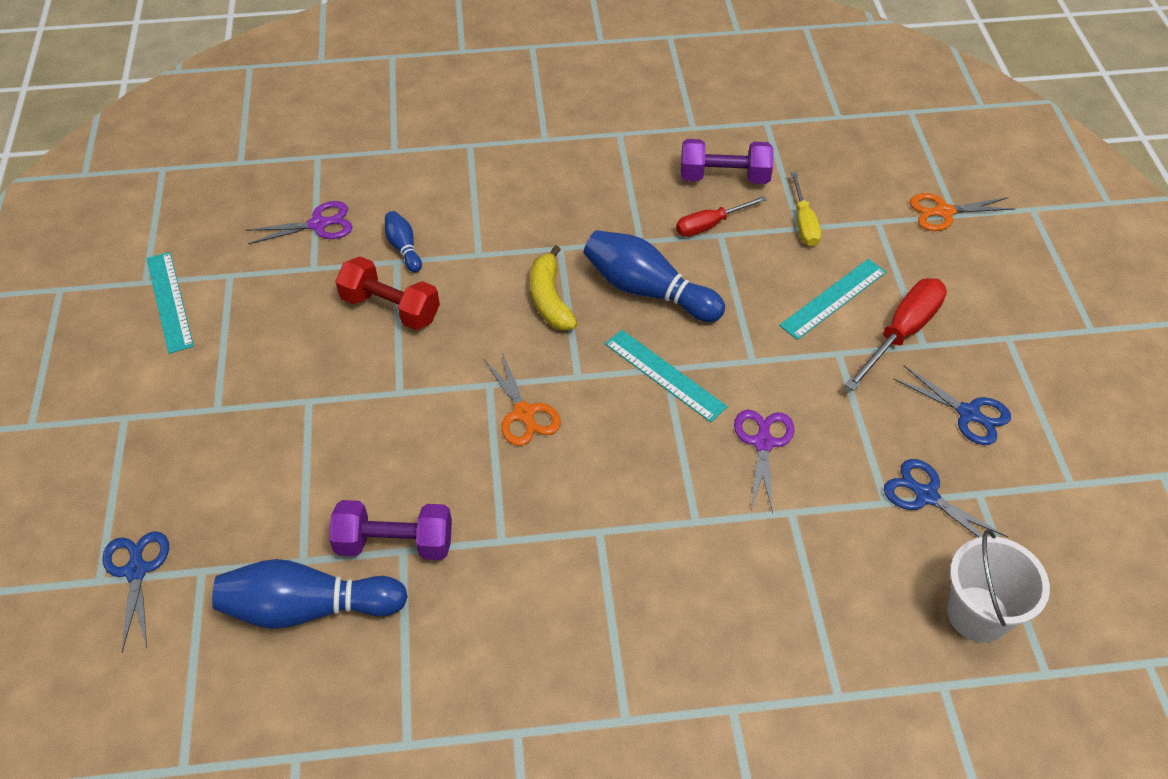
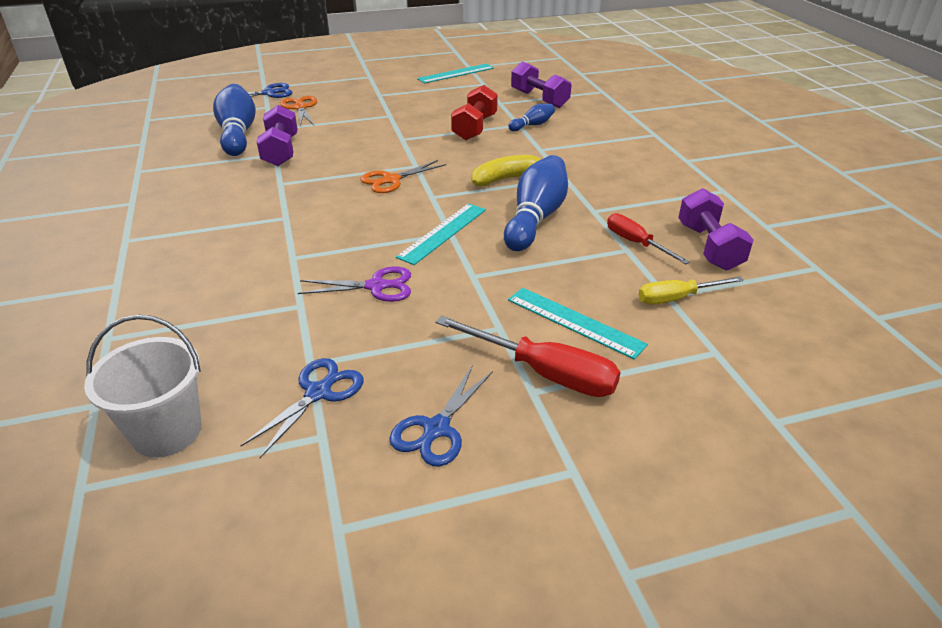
camera: 80 degrees right, 15 degrees down
purple scissors [246,201,352,244] -> purple dumbbell [511,61,571,108]
orange scissors [910,193,1015,231] -> orange scissors moved to [280,96,317,126]

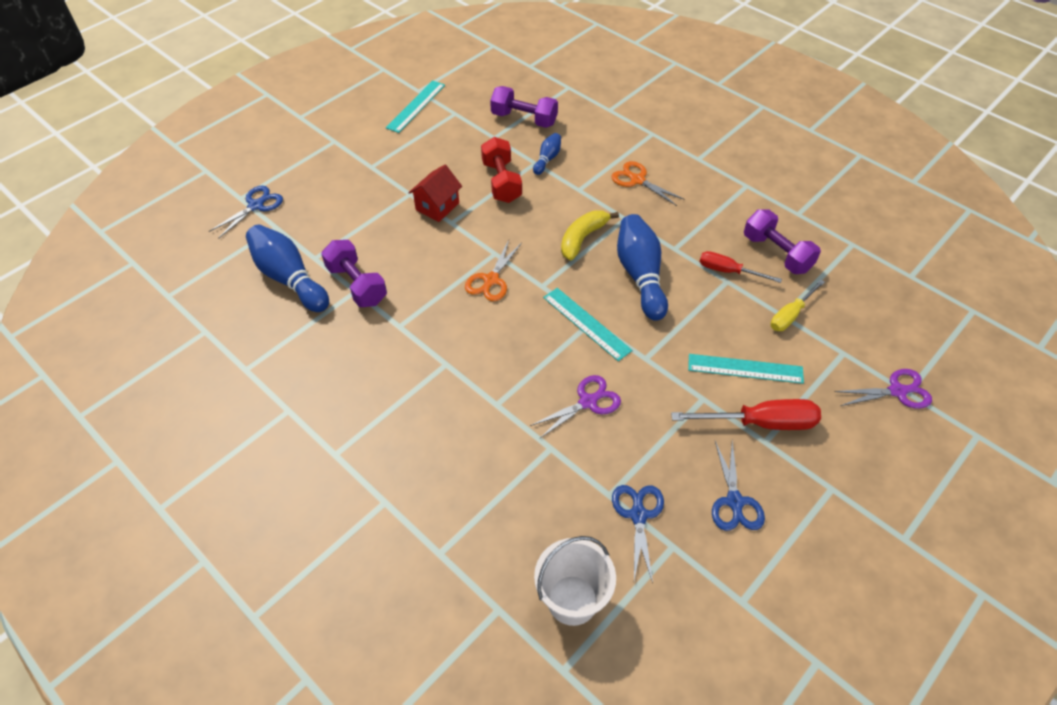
camera: 30 degrees left, 15 degrees up
orange scissors [280,96,317,126] -> orange scissors moved to [611,161,685,206]
turquoise ruler [396,203,486,265] -> turquoise ruler turned 45 degrees counterclockwise [543,288,632,361]
none -> red house [408,165,462,222]
none -> purple scissors [834,369,932,409]

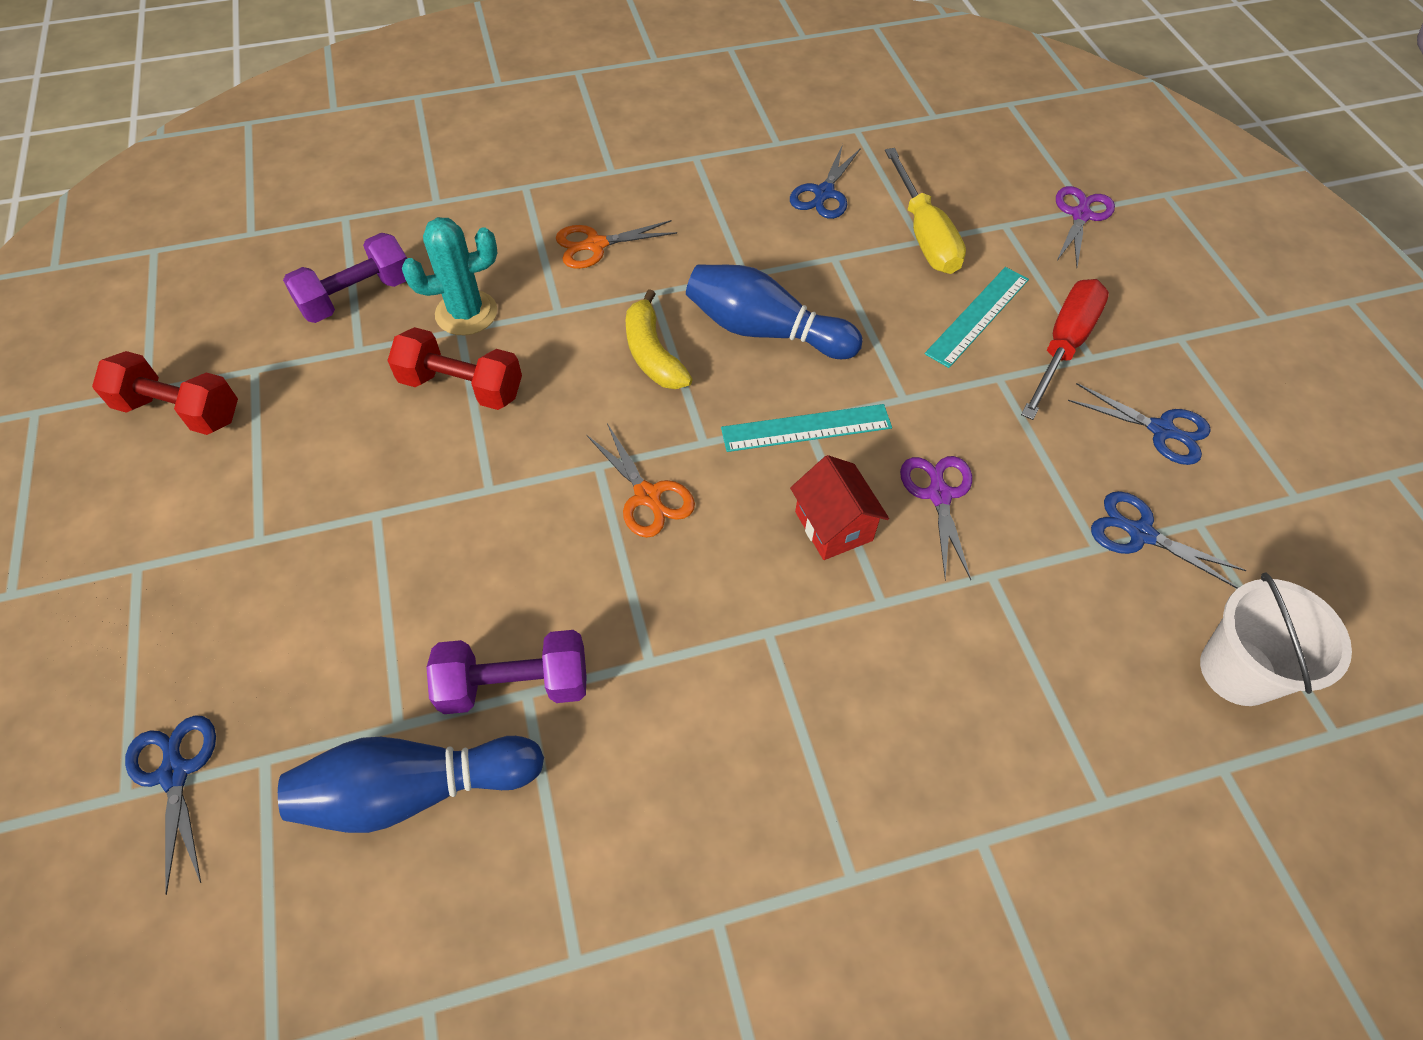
camera: 60 degrees left, 5 degrees up
turquoise ruler [386,80,445,133] -> red dumbbell [92,351,238,435]
red house [408,165,462,222] -> red house moved to [790,455,889,560]
blue bowling pin [533,133,561,175] -> turquoise cactus [402,217,498,335]
red screwdriver [700,251,782,283] -> none
purple dumbbell [744,210,821,274] -> blue scissors [790,144,861,219]
yellow screwdriver [771,280,825,331] -> yellow screwdriver [885,148,966,274], size x1.55

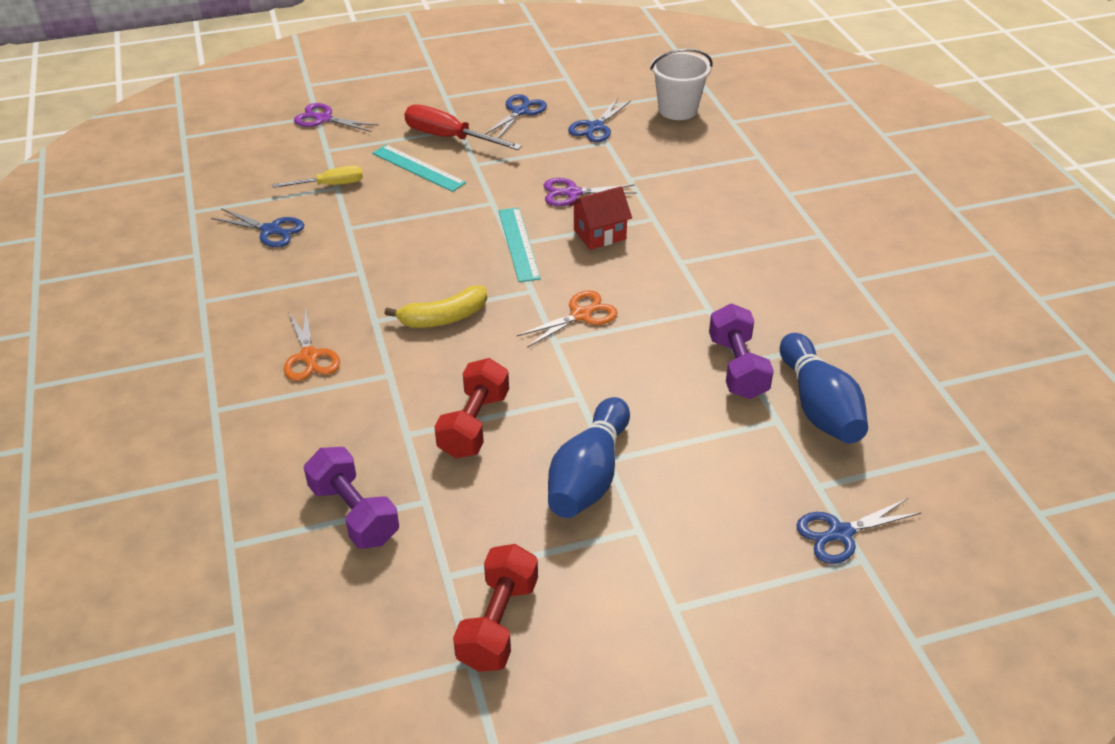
camera: 90 degrees left, 15 degrees down
turquoise cactus [402,217,498,335] -> none
blue bowling pin [686,265,862,359] -> blue bowling pin moved to [548,397,630,518]
yellow screwdriver [885,148,966,274] -> yellow screwdriver [272,166,363,188], size x0.64

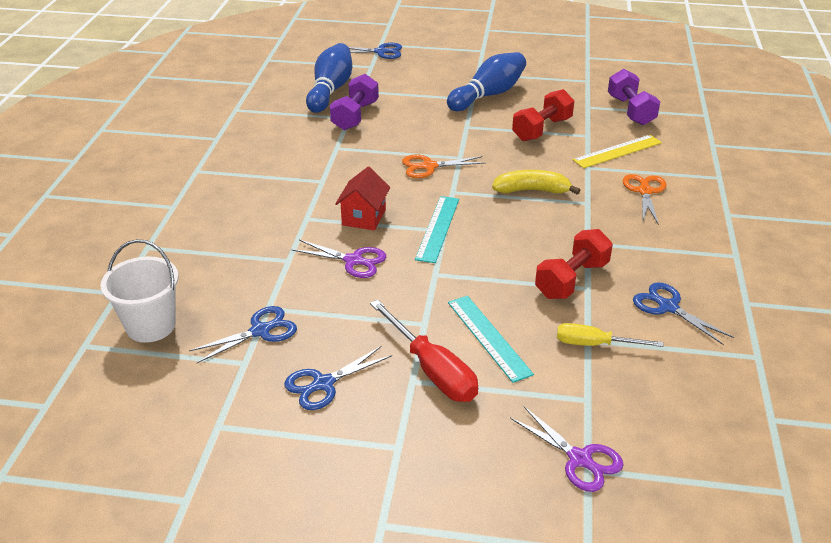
camera: 155 degrees left, 5 degrees down
red dumbbell [453,544,538,672] -> red dumbbell moved to [535,229,613,299]
red house [569,186,632,250] -> red house turned 75 degrees counterclockwise [335,167,390,230]
none -> yellow ruler [573,135,662,168]

